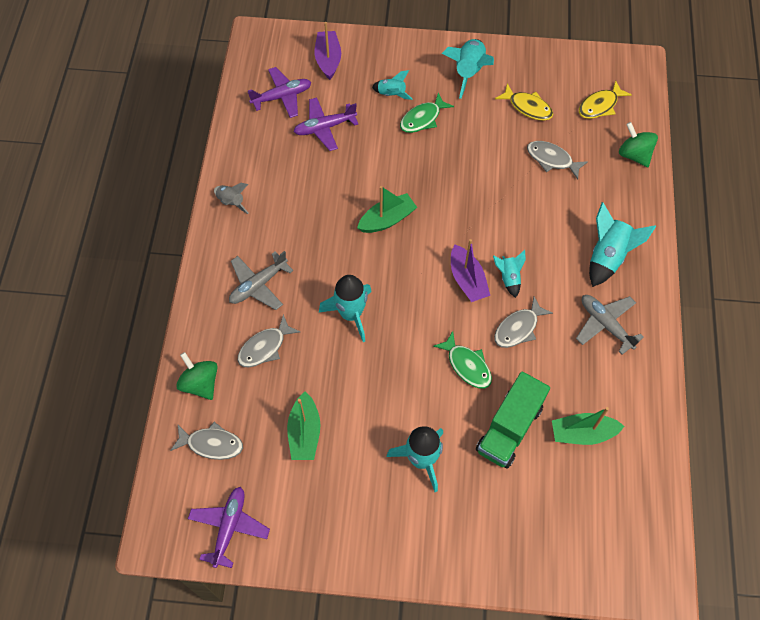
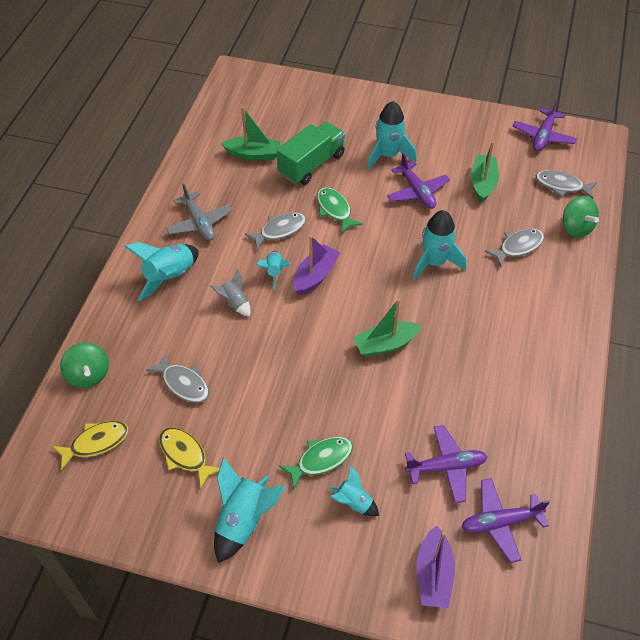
camera: 170 degrees left, 10 degrees down
grey rocket [214,183,249,214] -> grey rocket moved to [211,269,251,316]
grey plane [229,251,293,310] -> none
purple boat [451,239,490,302] -> purple boat turned 45 degrees clockwise [293,236,340,295]
none -> purple plane [387,153,450,209]

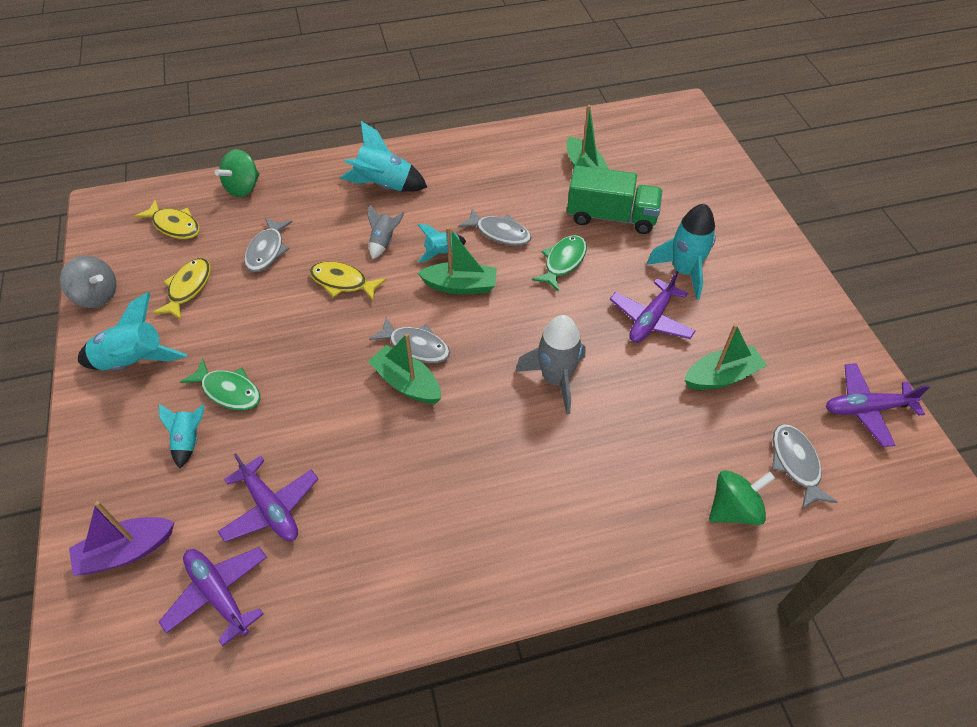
camera: 60 degrees right, 0 degrees up
grey plane [166,183,233,241] -> none
purple boat [293,236,340,295] -> green boat [418,227,497,294]
turquoise rocket [413,210,466,281] -> grey rocket [515,315,586,414]
grey fish [485,229,544,267] -> grey fish moved to [369,317,450,363]
green spinning top [563,196,599,238] -> green spinning top turned 150 degrees counterclockwise [709,470,775,525]
none -> grey spinning top [60,256,116,308]
none -> yellow fish [309,261,387,301]

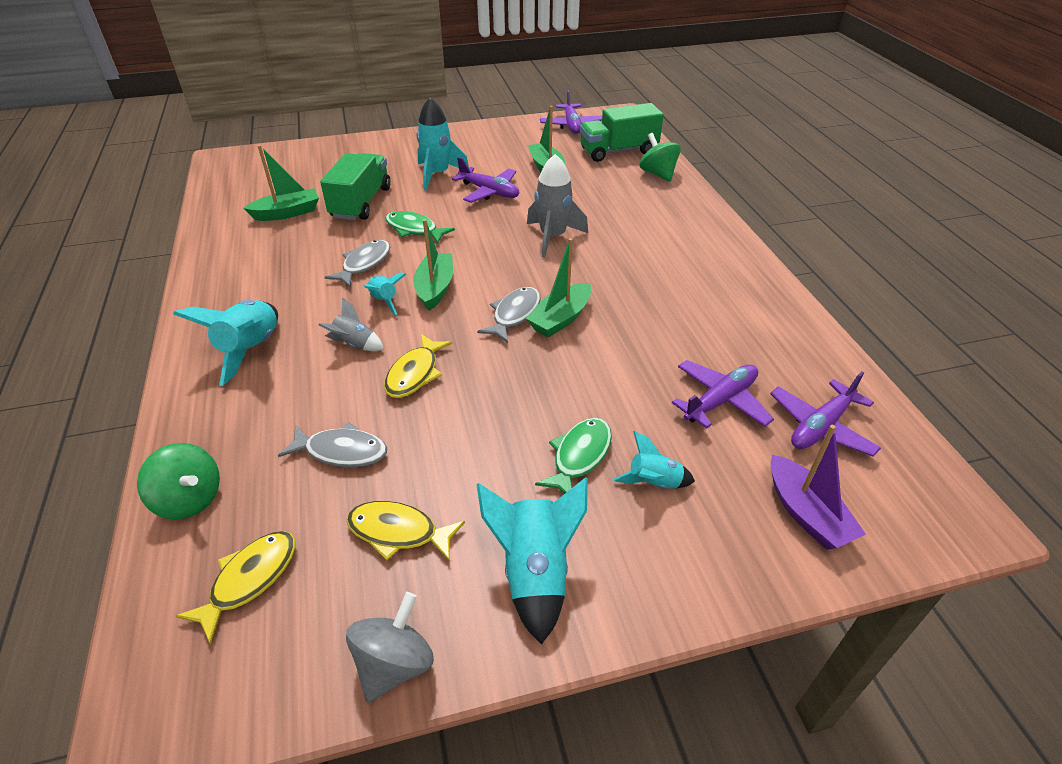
camera: 90 degrees left, 10 degrees down
grey fish [772,424,838,509] -> green truck [580,103,664,162]

